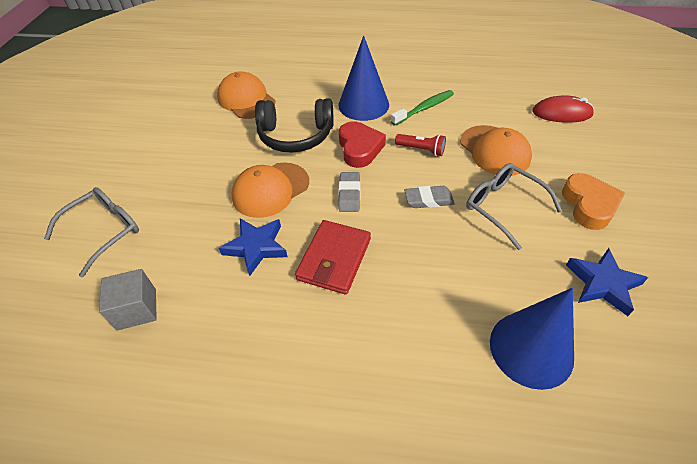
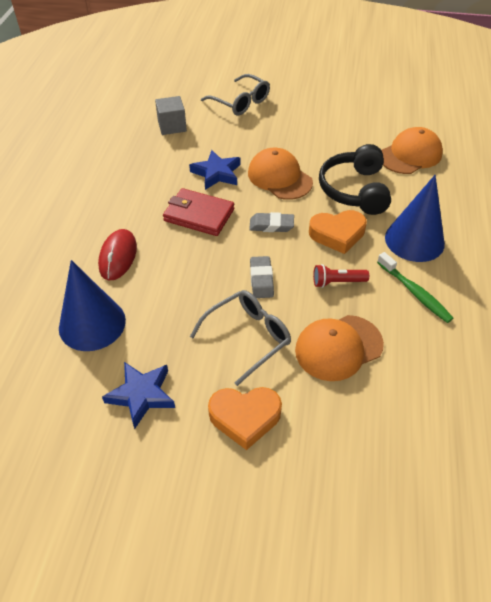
camera: 90 degrees right, 0 degrees up
red heart [339,121,386,168] -> orange heart [309,210,367,254]
red flashlight [395,134,446,156] -> red flashlight turned 60 degrees clockwise [313,264,369,288]
red mouse [532,95,594,123] -> red mouse moved to [98,229,137,280]

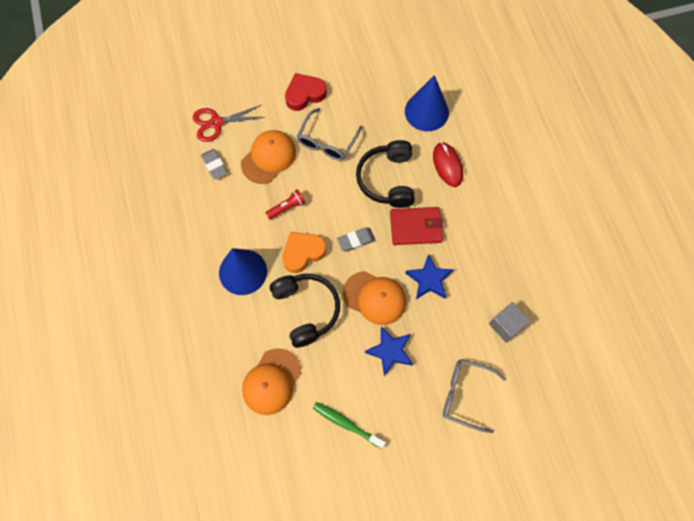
camera: 155 degrees right, 20 degrees up
blue star [102,362,175,429] -> blue star moved to [365,326,413,376]
orange heart [208,387,282,450] -> red heart [285,73,327,111]
grey eraser [250,256,274,298] -> grey eraser moved to [201,149,227,179]
green toothbrush [377,252,453,323] -> green toothbrush moved to [313,402,386,449]
none -> red scissors [193,105,265,142]
none -> black headphones [356,140,415,208]

